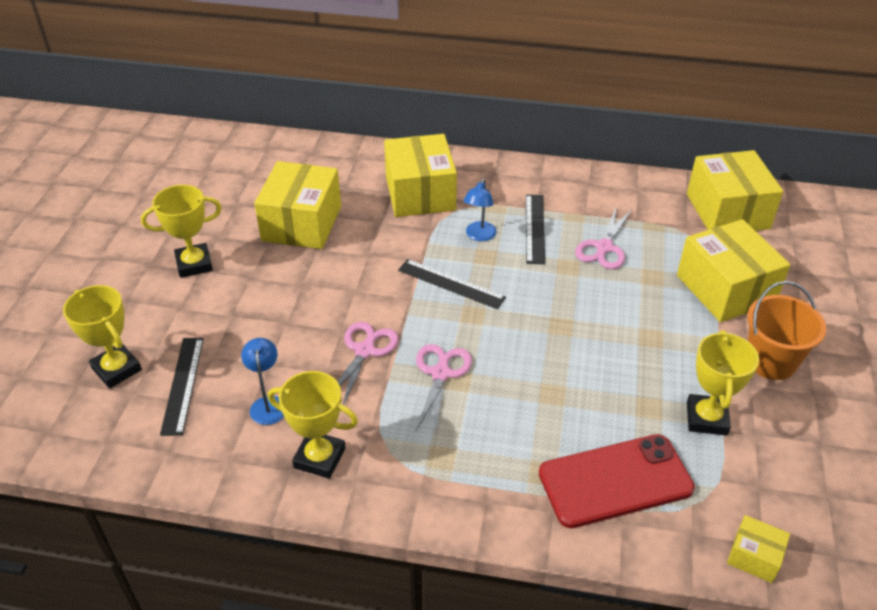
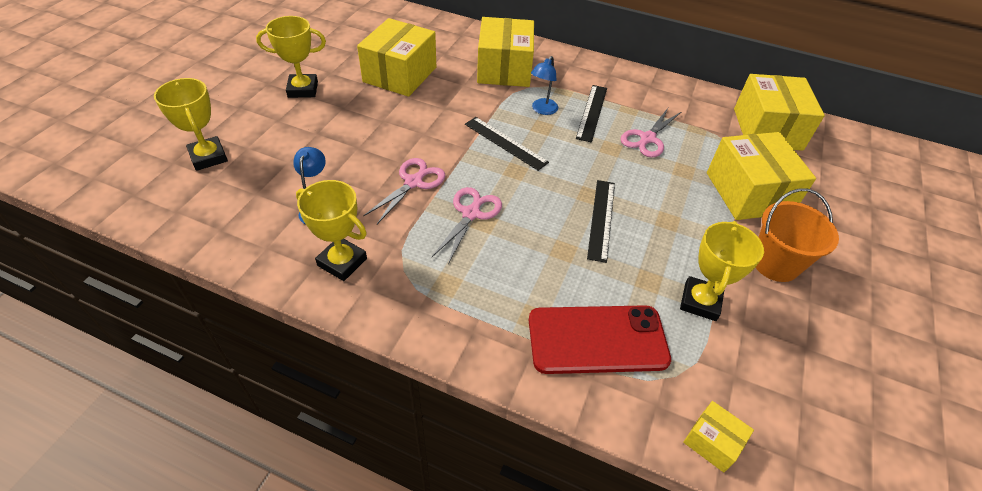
camera: 10 degrees right, 5 degrees up
black ruler [160,338,204,436] -> black ruler moved to [587,180,615,263]

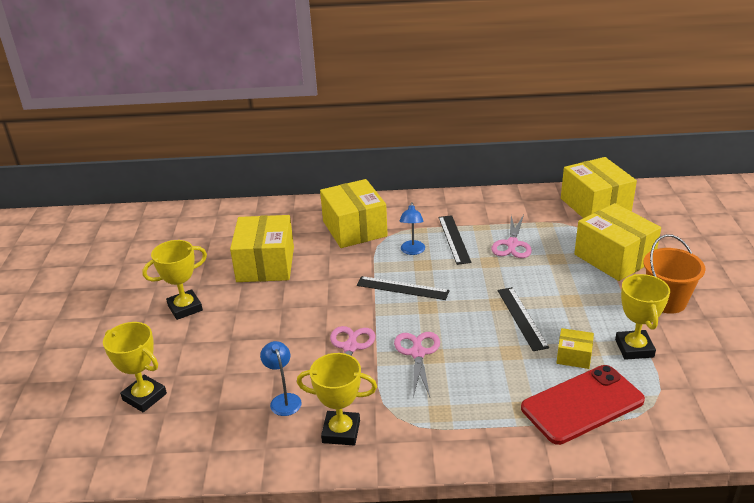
camera: 20 degrees left, 15 degrees down
yellow box [683,401,754,472] -> yellow box moved to [557,328,594,369]

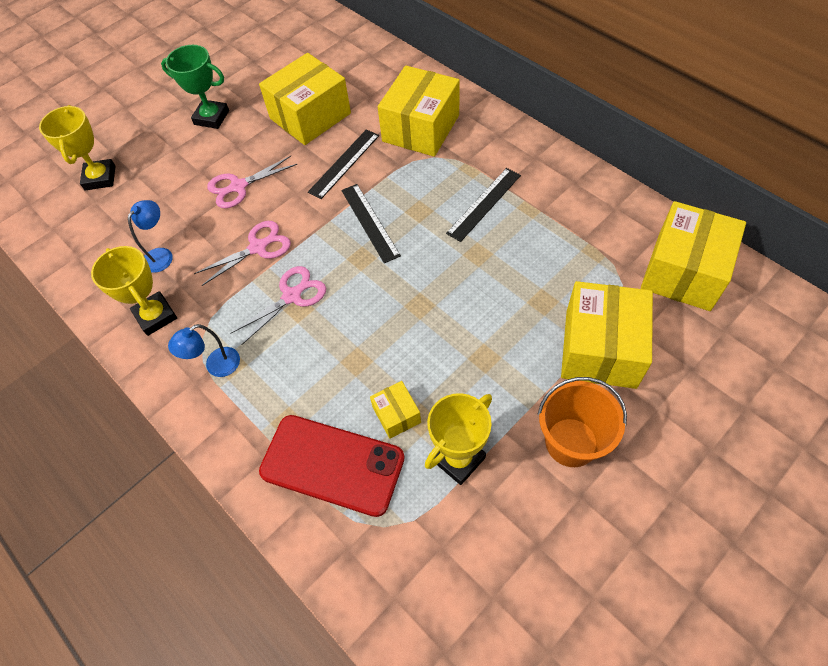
camera: 50 degrees right, 25 degrees up
yellow trophy [142,240,207,320] -> green trophy [161,45,229,129]
blue lamp [399,202,425,255] -> blue lamp moved to [168,324,240,377]
pink scissors [491,215,532,258] -> pink scissors moved to [207,156,297,209]
black ruler [497,287,549,351] -> black ruler moved to [308,129,379,199]

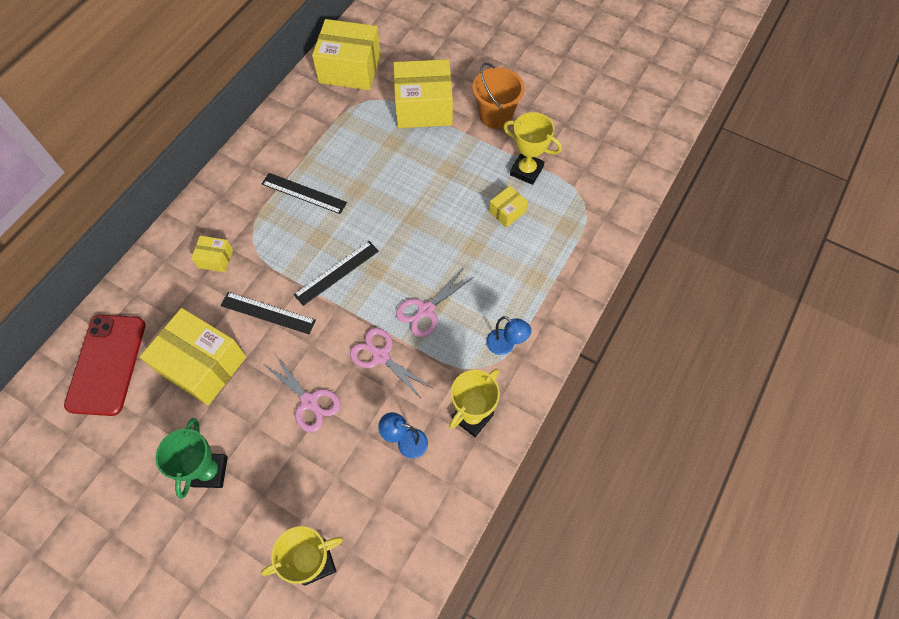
camera: 110 degrees left, 5 degrees up
pink scissors [230,266,326,345] -> pink scissors turned 75 degrees counterclockwise [396,268,474,337]
red phone [259,415,405,517] -> red phone moved to [64,315,146,416]
yellow box [378,66,460,157] -> yellow box [191,236,233,272], size x0.47

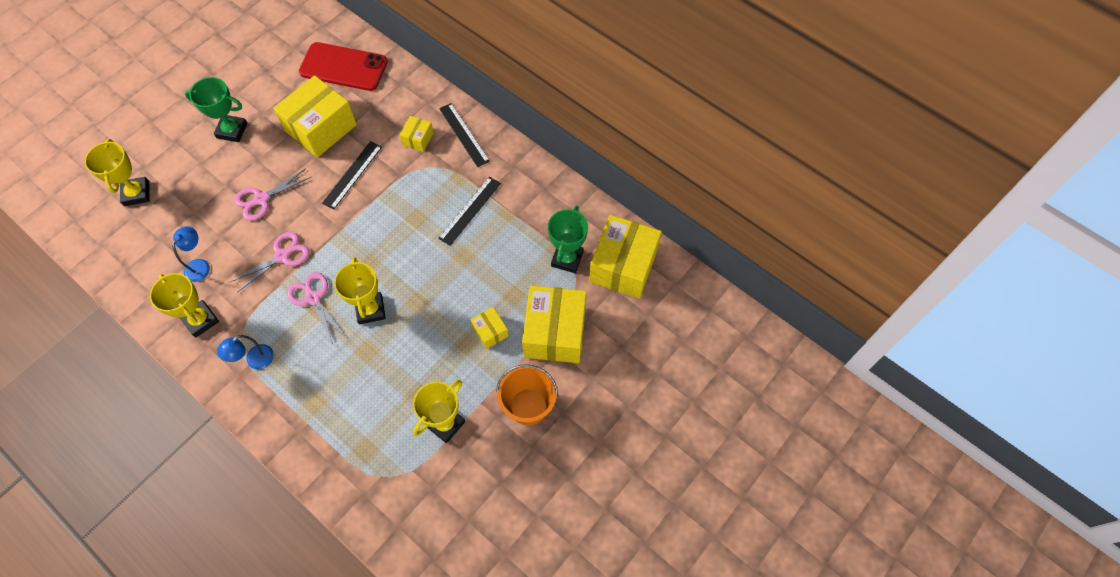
camera: 100 degrees right, 0 degrees up
black ruler [294,241,379,306] -> black ruler moved to [439,103,490,167]
yellow box [489,186,528,228] -> yellow box moved to [471,307,509,349]
none -> yellow trophy [334,257,386,324]
none -> green trophy [548,206,588,273]

